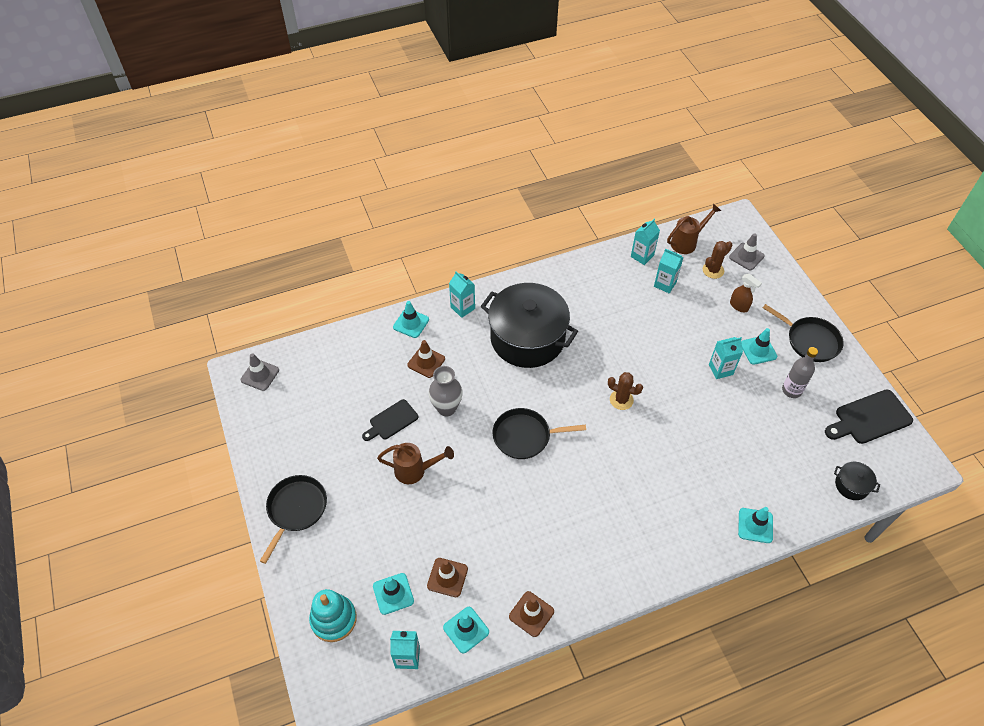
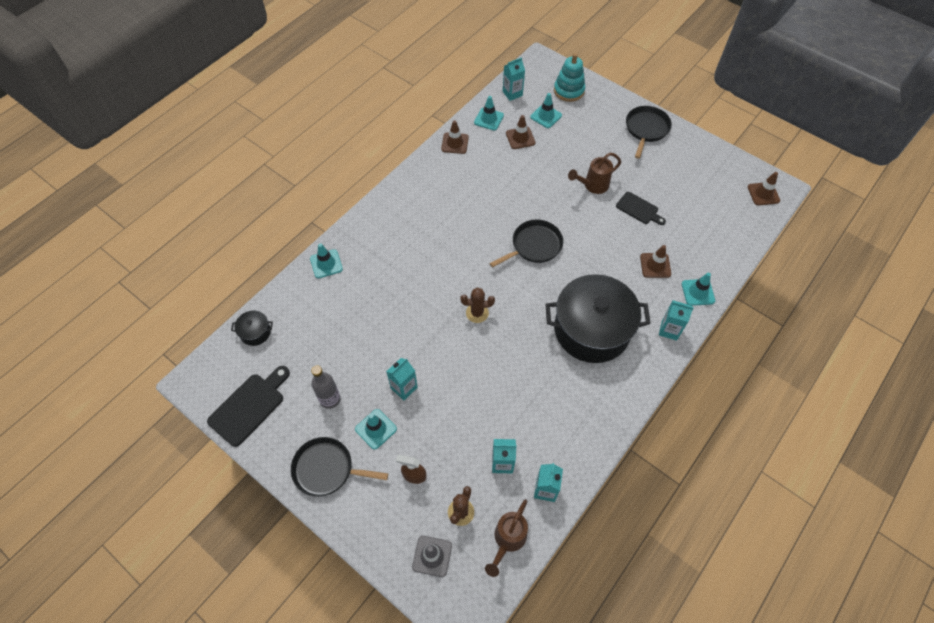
camera: 150 degrees right, 5 degrees up
grey traffic cone [241,353,279,391] -> brown traffic cone [748,172,780,206]
black pan [260,475,327,564] -> black pan turned 150 degrees counterclockwise [626,106,672,159]
black cutting board [362,399,418,441] -> black cutting board turned 105 degrees clockwise [616,192,666,225]
grey vase [428,366,463,417] -> none

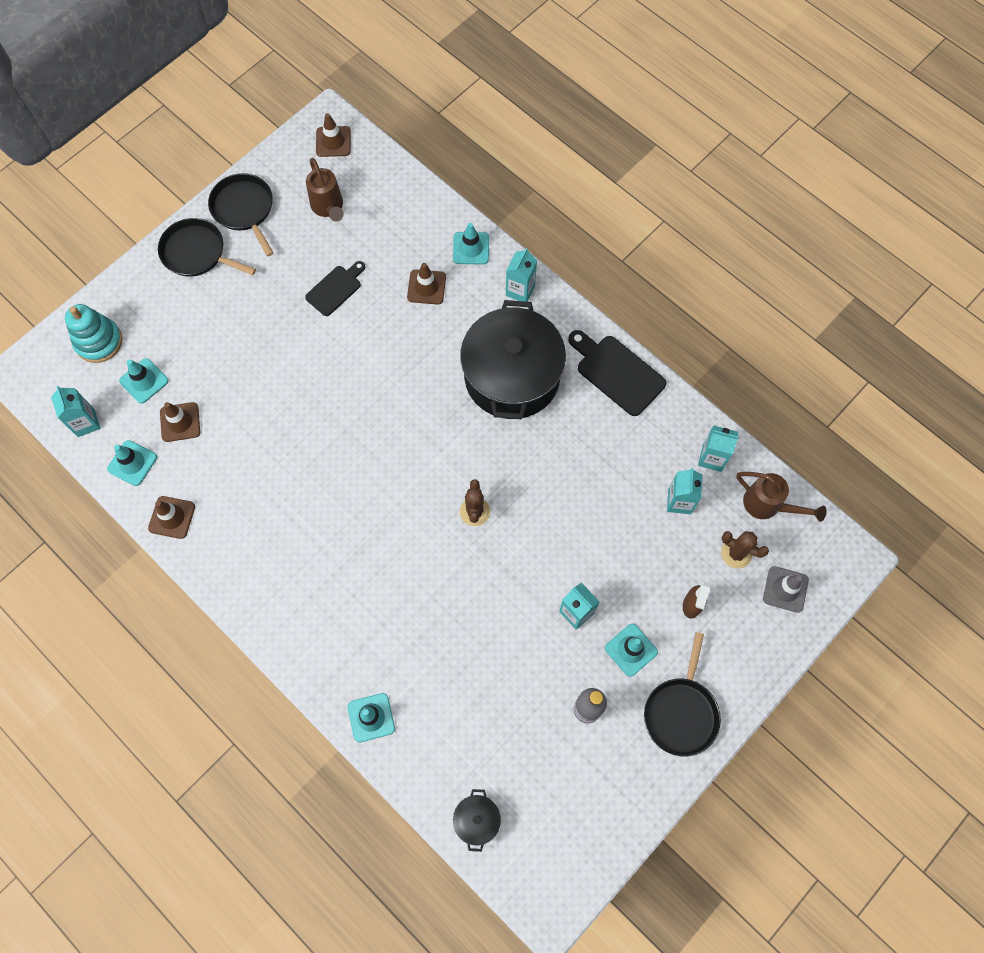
camera: 85 degrees left, 10 degrees up
black cutting board [207,366,290,447] -> black cutting board moved to [568,330,667,416]
black pan [490,220,563,267] -> black pan moved to [208,173,273,256]
brown watering can [568,153,621,194] -> brown watering can moved to [306,158,344,221]

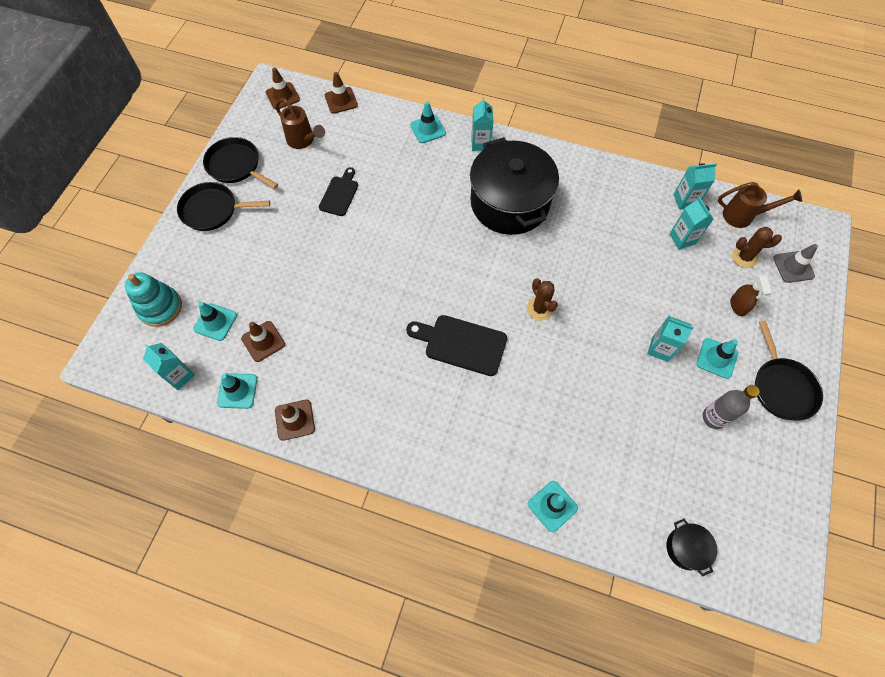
camera: 25 degrees left, 5 degrees down
brown traffic cone [407,263,446,305] -> brown traffic cone moved to [325,72,358,114]
black cutting board [568,330,667,416] -> black cutting board moved to [406,315,507,376]

